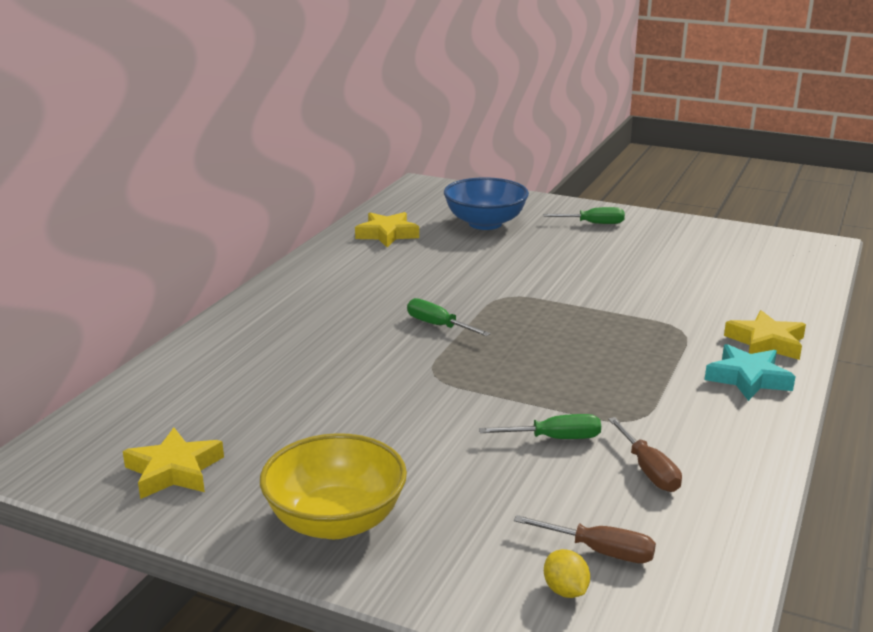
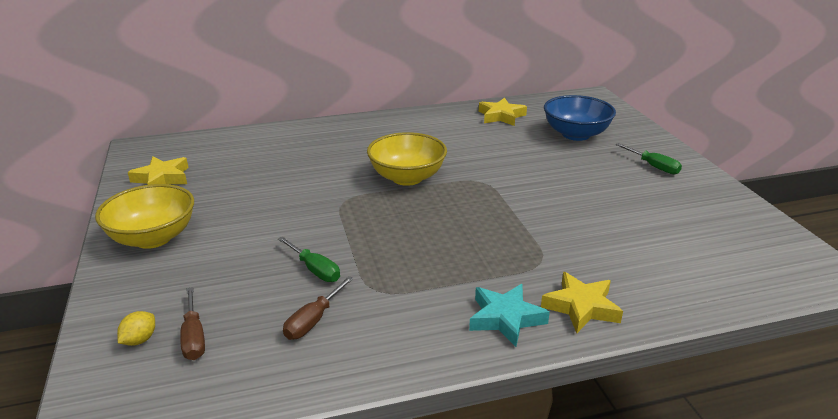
camera: 50 degrees right, 5 degrees up
green screwdriver [407,298,491,336] -> yellow bowl [367,132,447,186]

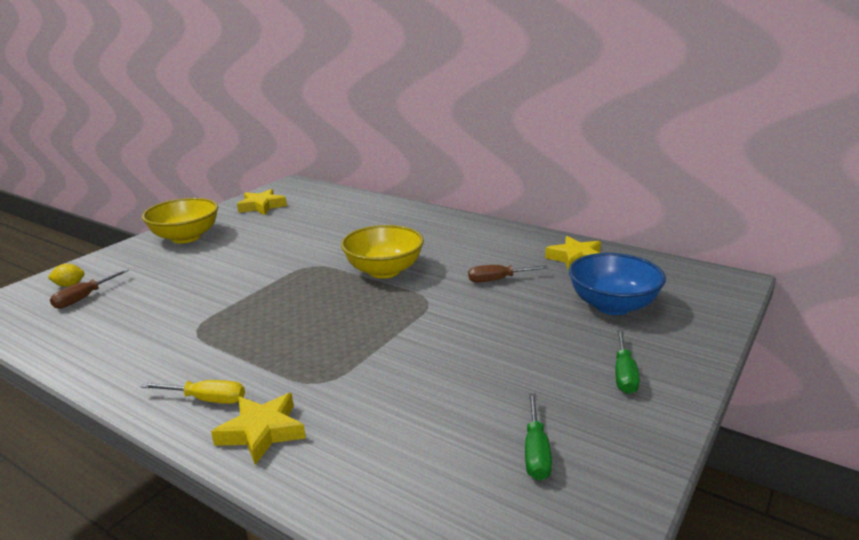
camera: 50 degrees right, 5 degrees down
green screwdriver [278,237,340,282] -> green screwdriver moved to [525,393,552,481]
brown screwdriver [283,276,354,340] -> brown screwdriver moved to [468,265,548,282]
turquoise star [469,284,550,347] -> yellow screwdriver [140,380,245,404]

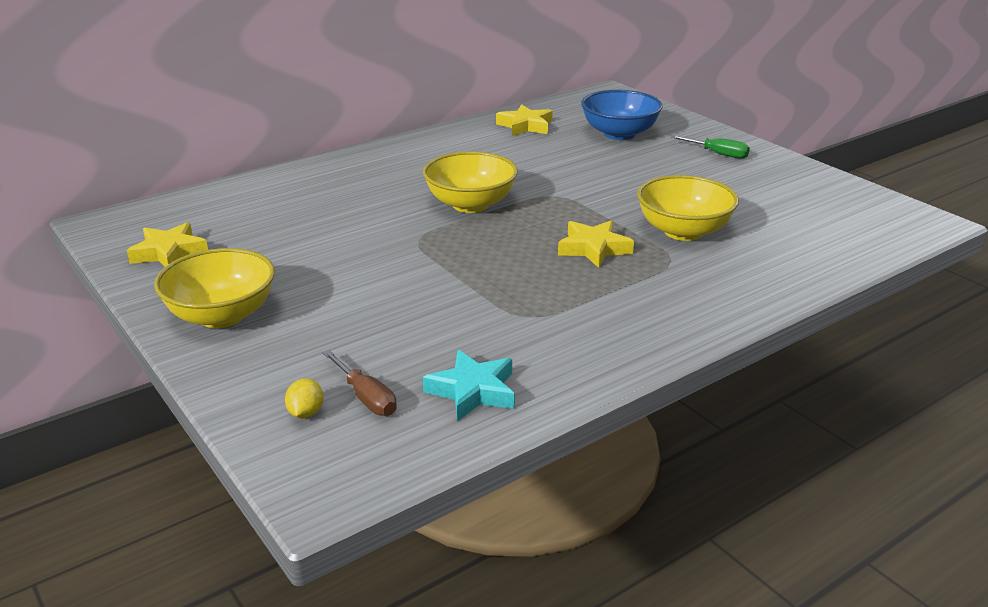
camera: 70 degrees left, 5 degrees up
yellow screwdriver [140,380,245,404] -> none
yellow star [211,393,306,465] -> yellow star moved to [558,220,634,268]
brown screwdriver [468,265,548,282] -> none
green screwdriver [525,393,552,481] -> none
none -> turquoise star [423,350,515,421]
none -> yellow bowl [637,175,739,241]

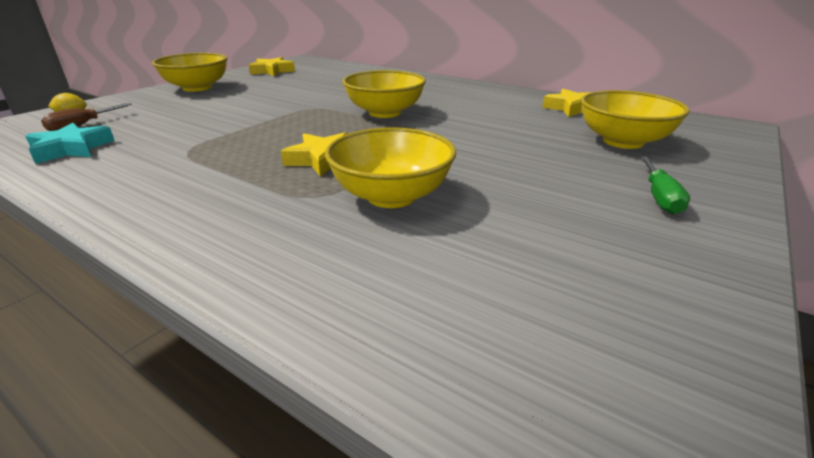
camera: 70 degrees right, 0 degrees up
blue bowl [581,90,663,140] -> yellow bowl [581,90,690,149]

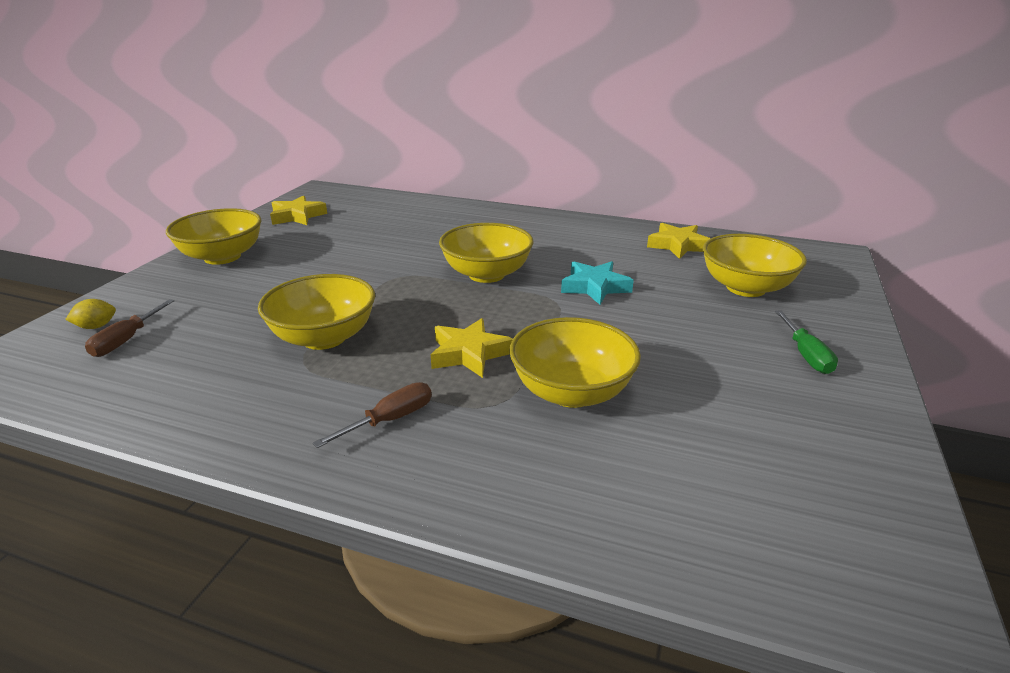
camera: 15 degrees left, 0 degrees up
turquoise star [25,123,115,164] -> turquoise star moved to [561,261,634,305]
none -> yellow bowl [258,274,375,350]
none -> brown screwdriver [313,382,432,448]

